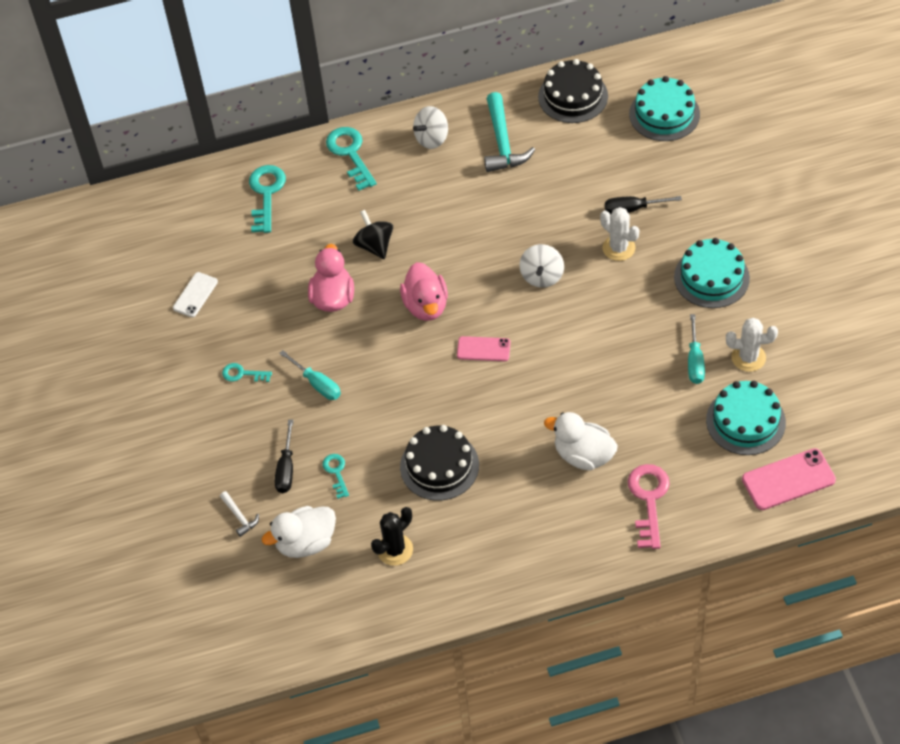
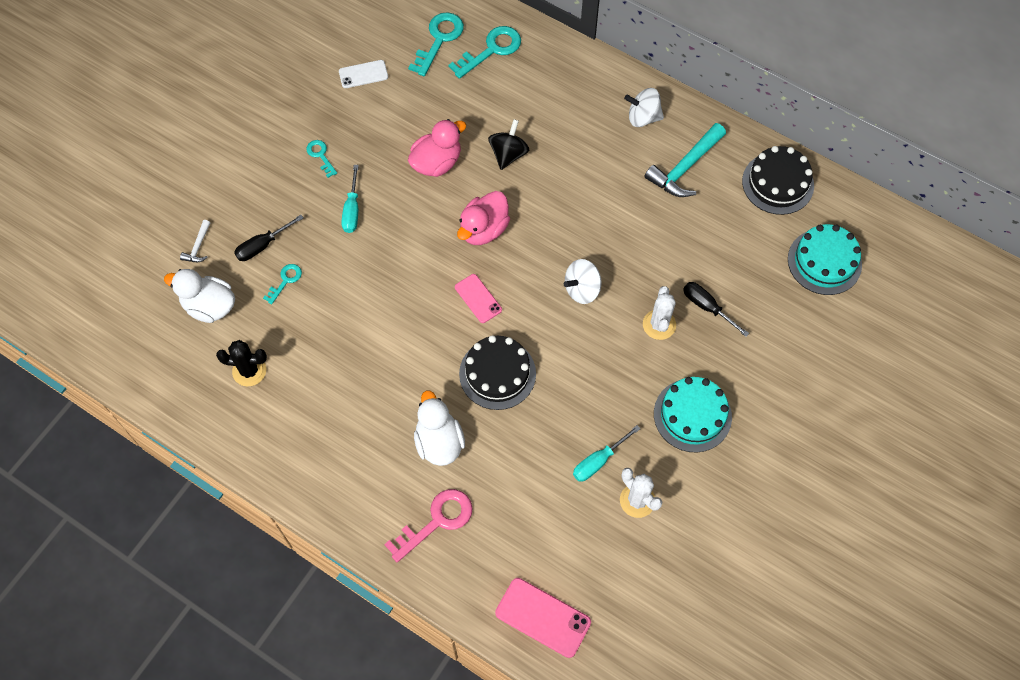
camera: 45 degrees right, 10 degrees up
turquoise key [326,127,377,191] -> turquoise key moved to [408,12,464,76]
black cake [400,425,479,501] -> black cake moved to [459,335,536,410]
turquoise cake [706,381,786,455] -> none

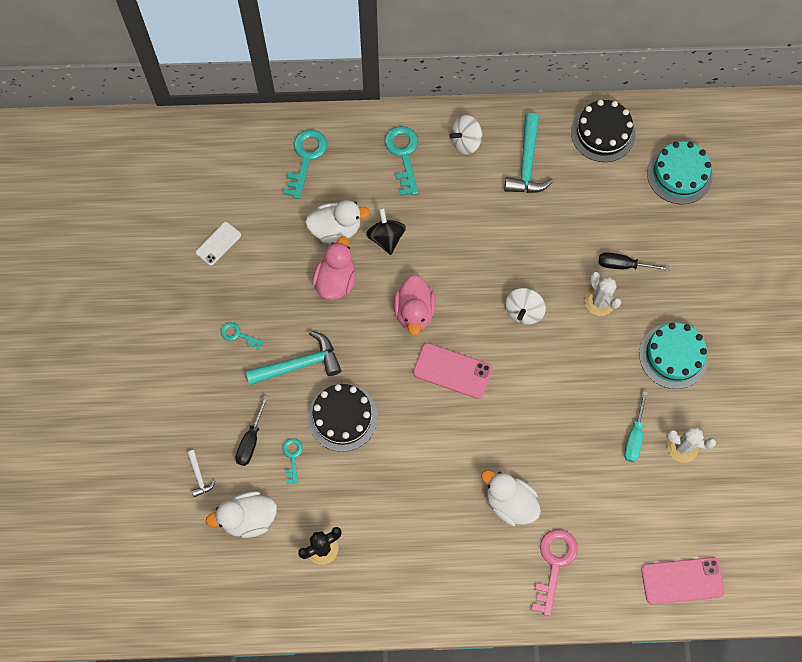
camera: 35 degrees left, 5 degrees up
turquoise screwdriver [341,165,359,233] -> turquoise hammer [246,331,341,385]
turquoise key [408,12,464,76] -> turquoise key moved to [384,126,418,196]
pink phone [455,274,502,323] -> pink phone [413,343,492,399], size x1.56
black cake [459,335,536,410] -> black cake moved to [308,384,378,452]
none -> white duck [305,200,370,244]

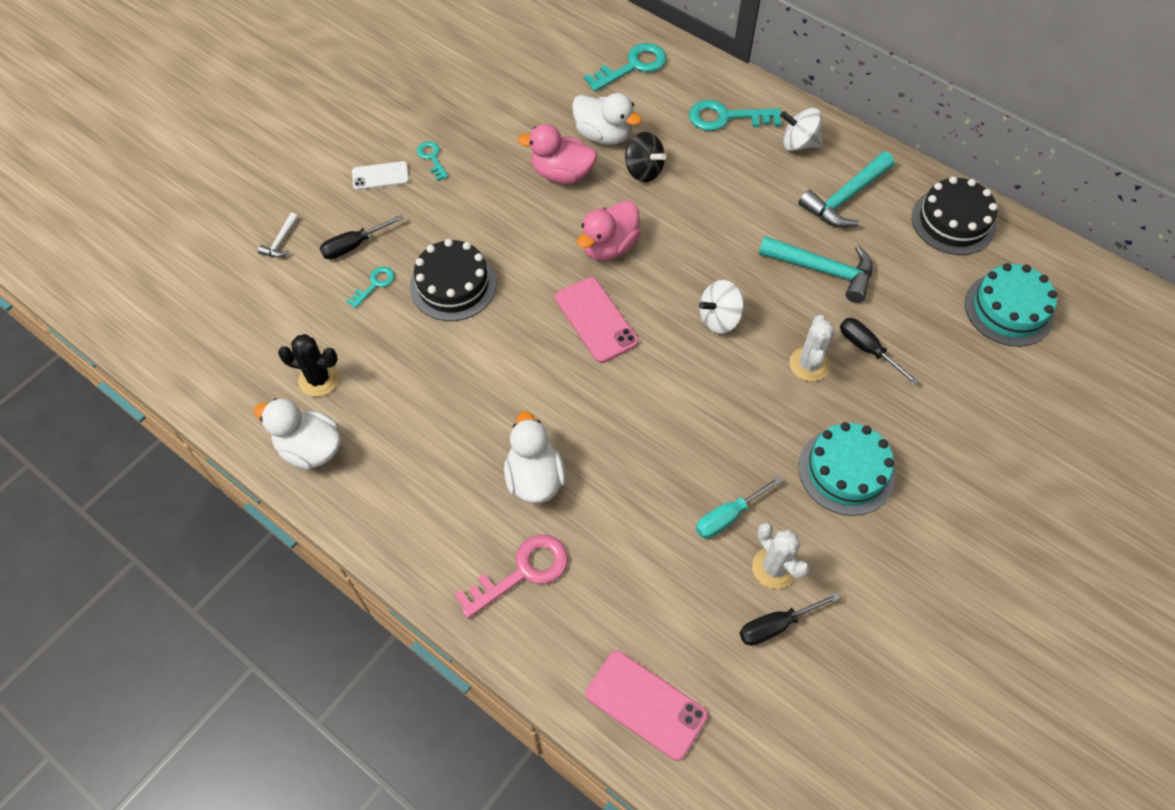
camera: 40 degrees right, 10 degrees down
white phone [196,222,241,266] -> white phone moved to [352,161,409,190]
white duck [206,491,277,538] -> white duck moved to [254,399,341,470]
turquoise hammer [246,331,341,385] -> turquoise hammer moved to [759,236,873,303]
pink duck [312,236,356,300] -> pink duck turned 135 degrees counterclockwise [518,124,597,184]
black spinning top [366,208,406,255] -> black spinning top turned 105 degrees clockwise [625,132,666,182]
turquoise key [384,126,418,196] -> turquoise key turned 120 degrees counterclockwise [689,100,781,131]
none -> black screwdriver [740,592,841,646]

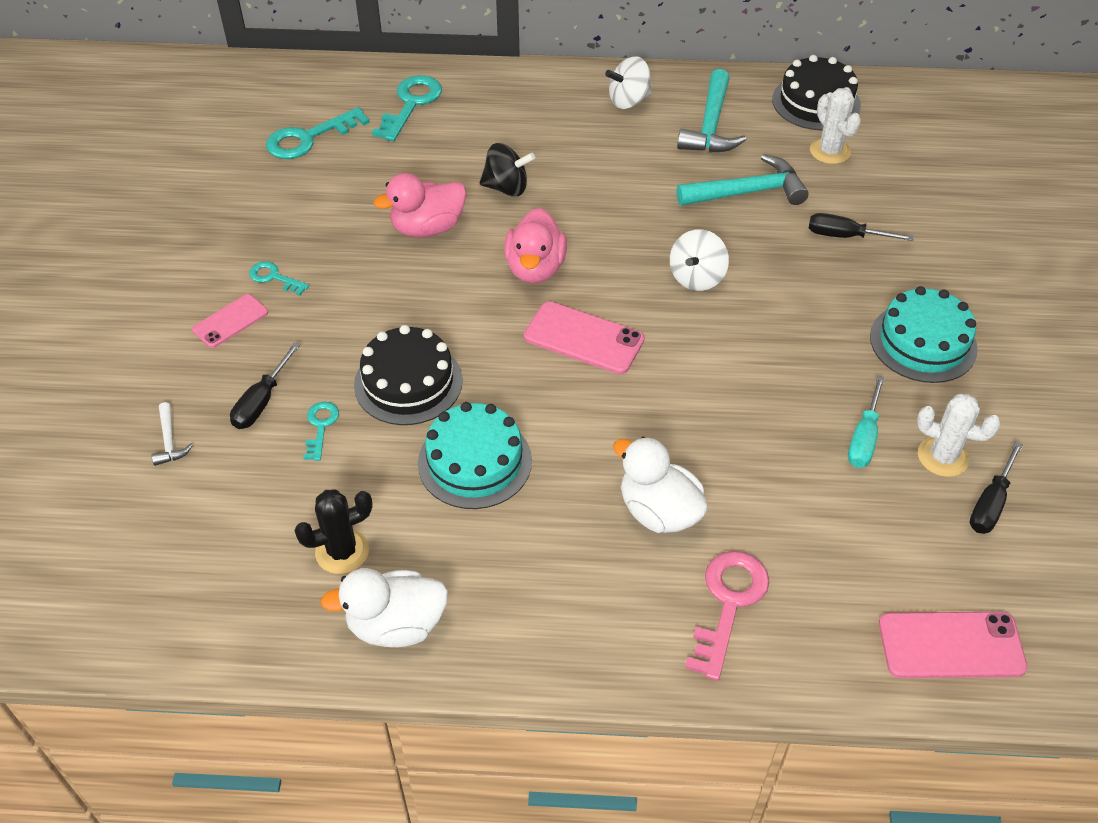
camera: 35 degrees left, 10 degrees down
white phone [352,161,409,190] -> pink phone [192,294,268,348]
white duck [572,93,642,145] -> none
turquoise key [689,100,781,131] -> turquoise key moved to [266,107,370,159]
white cactus [789,315,835,381] -> white cactus moved to [810,88,861,164]
turquoise cake [965,263,1057,347] -> turquoise cake moved to [418,402,532,509]

